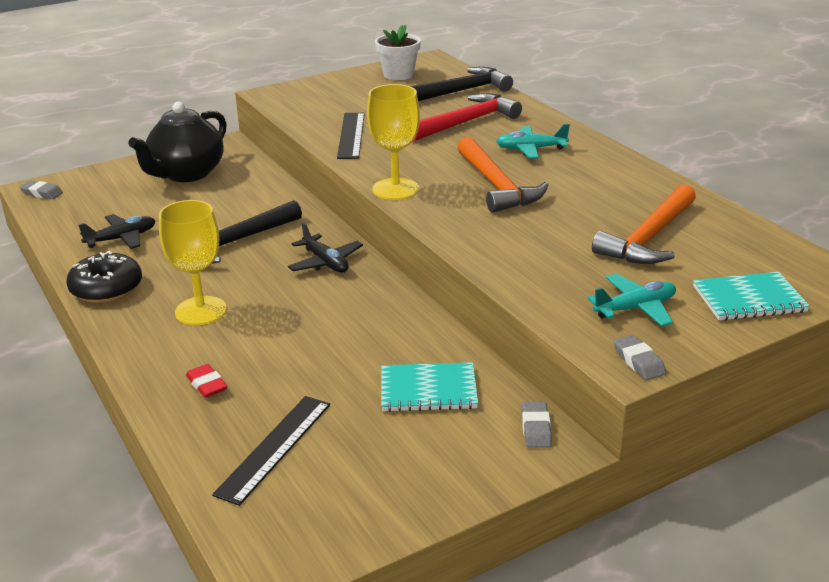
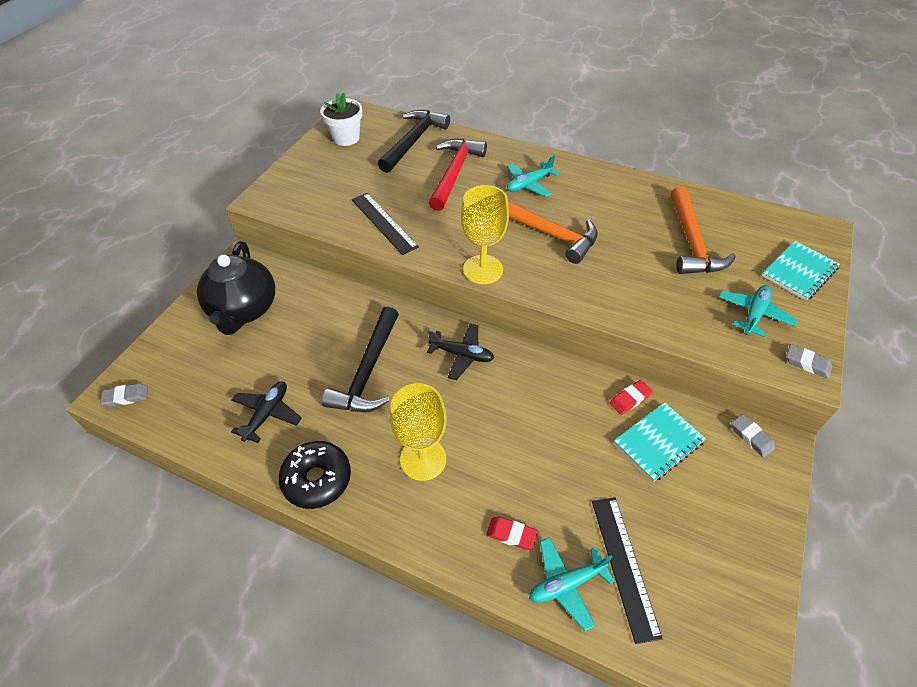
camera: 35 degrees left, 20 degrees up
none -> turquoise plane [529,537,615,631]
none -> red eraser [610,380,653,415]

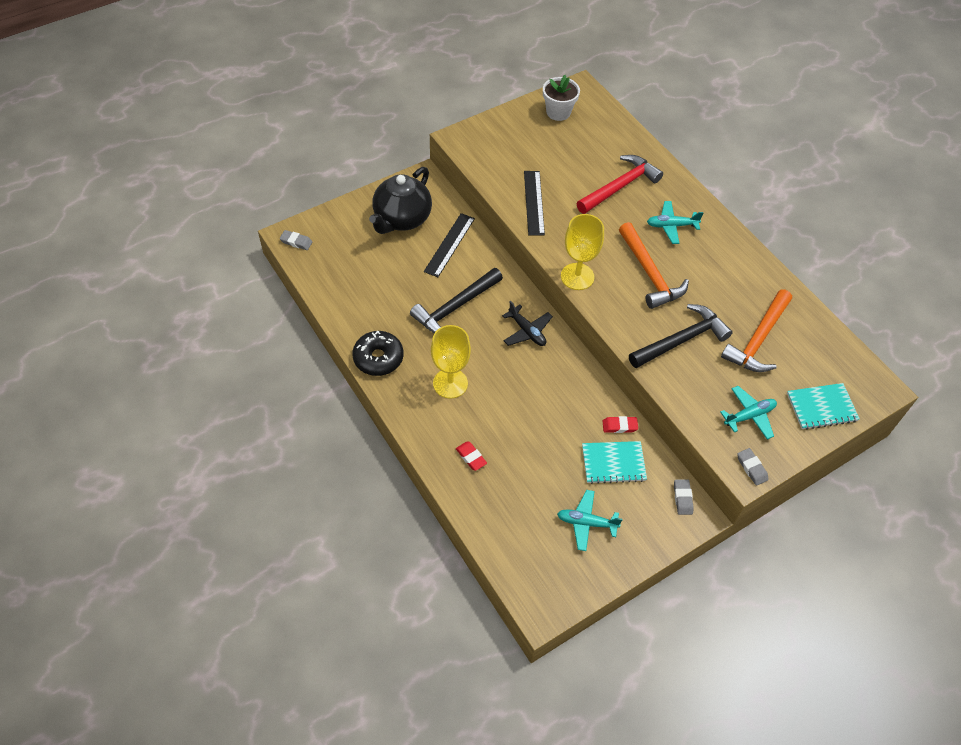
camera: 30 degrees right, 5 degrees up
black plane [231,382,302,443] -> none
black hammer [378,110,450,173] -> black hammer moved to [629,304,733,368]
turquoise plane [529,537,615,631] -> turquoise plane moved to [557,490,622,551]
black ruler [592,497,662,644] -> black ruler moved to [424,213,475,277]

